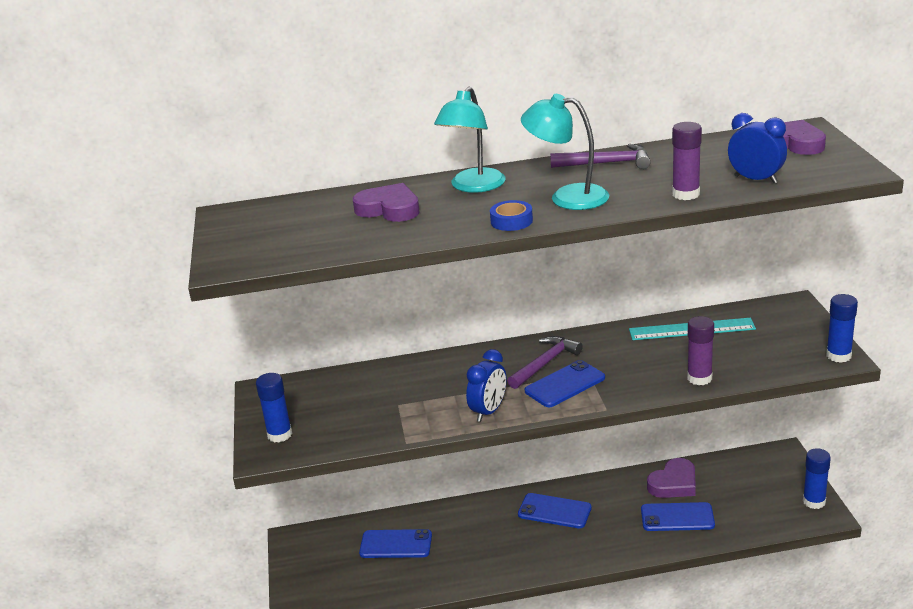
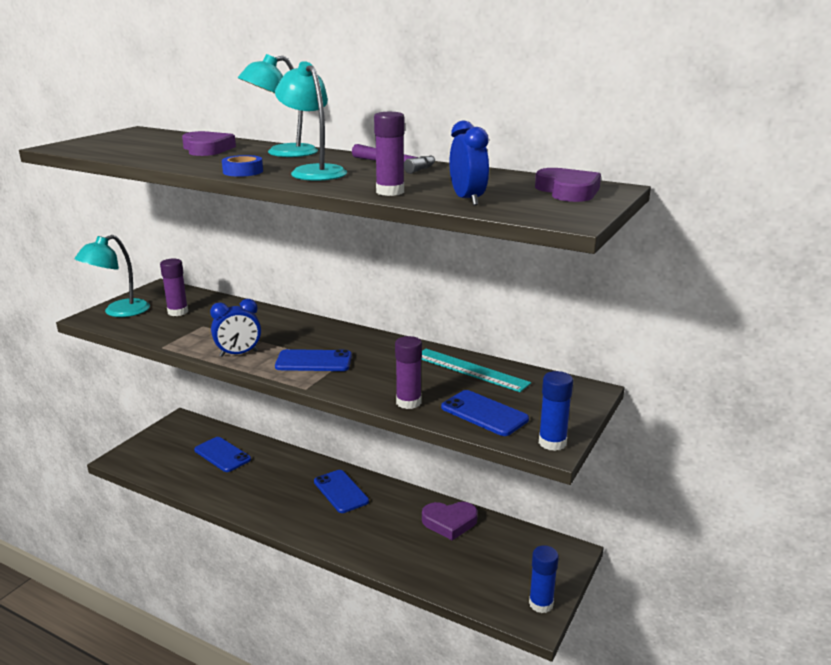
camera: 35 degrees right, 5 degrees down
blue glue stick [256,373,292,442] -> turquoise lamp [74,235,150,317]
purple hammer [508,336,583,389] -> none
blue phone [641,502,715,531] -> blue phone moved to [441,390,529,436]
none -> purple glue stick [160,259,188,316]

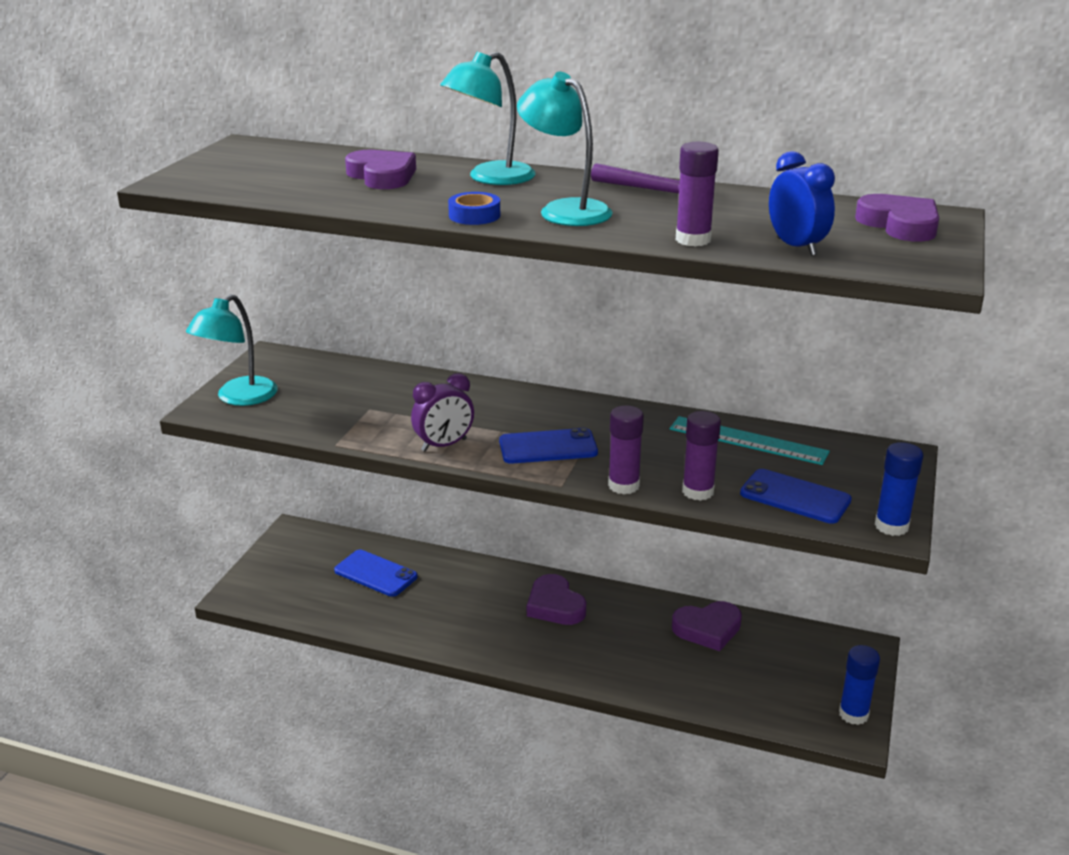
camera: 10 degrees left, 5 degrees up
purple glue stick [160,259,188,316] -> purple glue stick moved to [608,405,644,494]
blue clock [210,299,261,357] -> purple clock [411,373,474,452]
blue phone [314,470,369,513] -> purple heart [527,574,586,625]

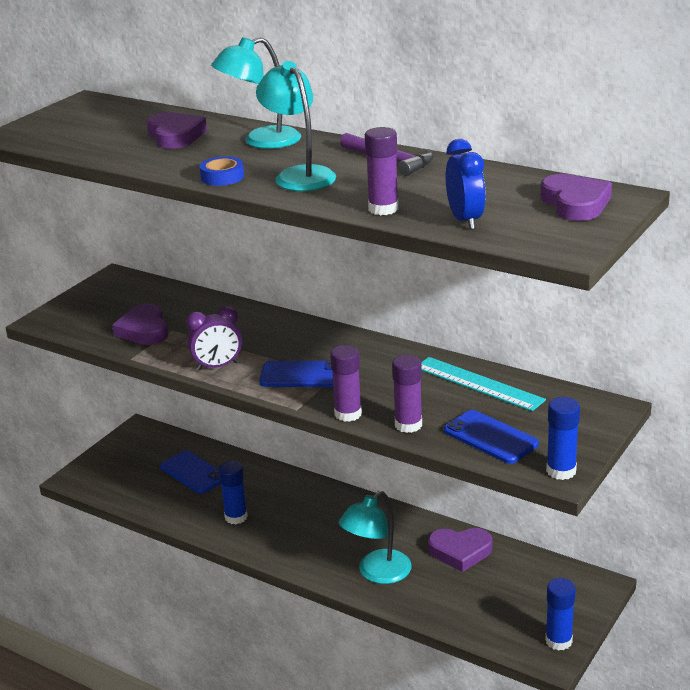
camera: 15 degrees right, 0 degrees up
turquoise lamp [186,294,278,406] -> turquoise lamp moved to [339,491,412,584]
purple heart [527,574,586,625] -> purple heart moved to [112,303,168,345]
none -> blue glue stick [218,461,248,524]

